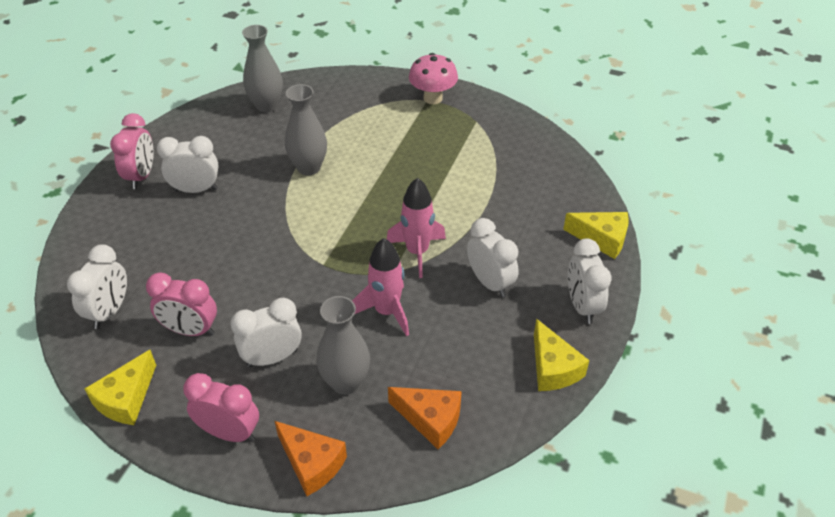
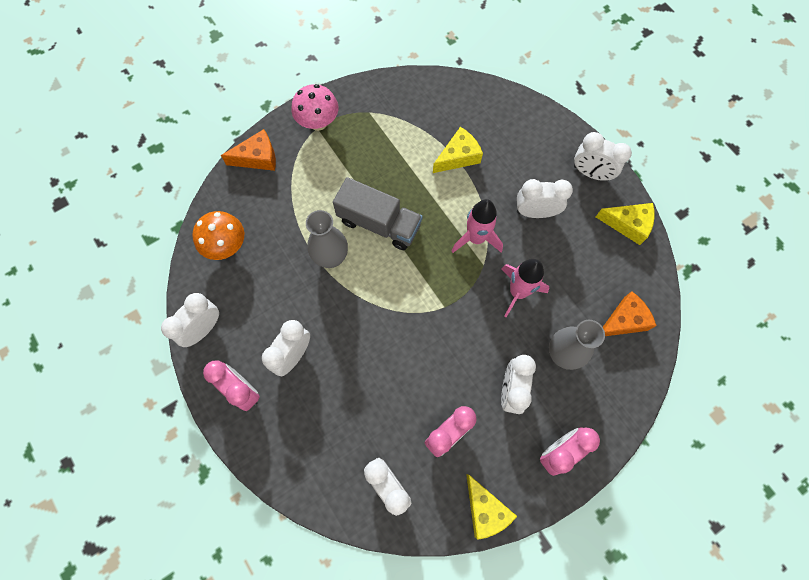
camera: 55 degrees left, 25 degrees up
grey vase [242,25,283,112] -> orange mushroom [192,211,244,260]
orange cheese [275,421,347,496] -> orange cheese moved to [221,129,276,171]
yellow cheese [563,212,629,259] -> yellow cheese moved to [433,127,483,173]
none -> white clock [161,293,219,347]
none -> grey truck [333,177,423,250]

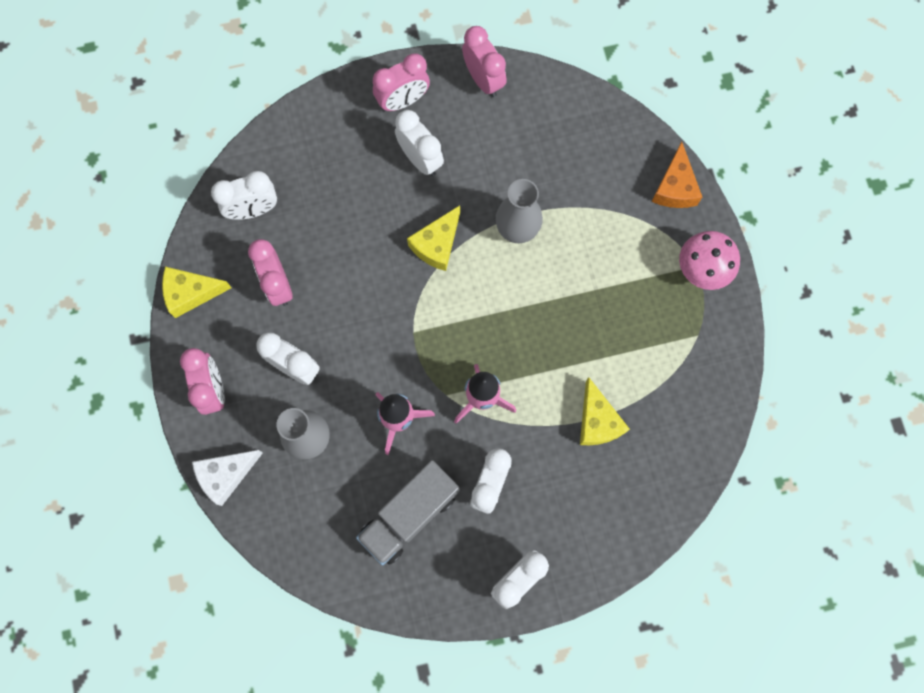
camera: 110 degrees right, 5 degrees up
white clock [161,293,219,347] -> pink clock [462,26,507,97]
orange mushroom [192,211,244,260] -> none
grey truck [333,177,423,250] -> grey truck moved to [356,460,459,565]
yellow cheese [596,203,655,245] -> yellow cheese moved to [407,205,460,271]
orange cheese [603,291,657,336] -> none
none -> white cheese [192,450,263,506]

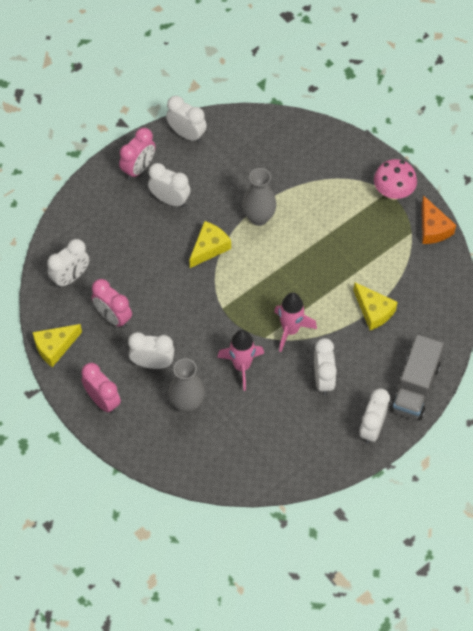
camera: 25 degrees left, 15 degrees down
white cheese [192,450,263,506] -> none
grey truck [356,460,459,565] -> grey truck moved to [390,334,444,420]
yellow cheese [407,205,460,271] -> yellow cheese turned 150 degrees counterclockwise [189,221,231,268]
pink clock [462,26,507,97] -> white clock [166,96,207,142]
orange cheese [651,141,702,208] -> orange cheese moved to [422,195,456,244]

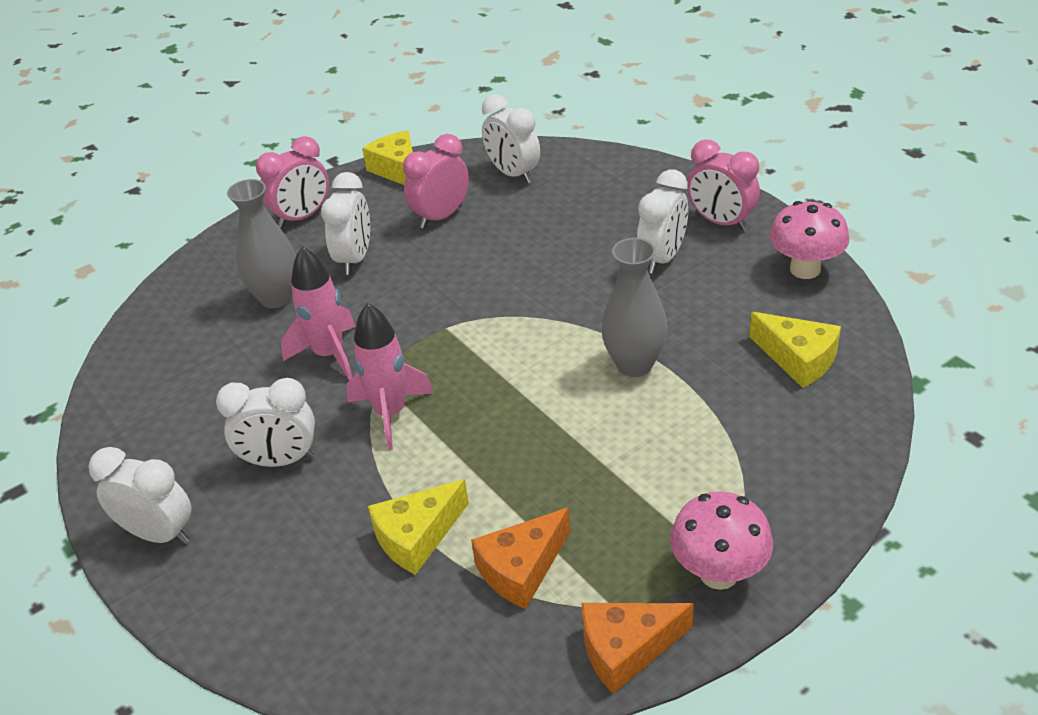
camera: 95 degrees right, 20 degrees down
white clock [166,96,207,142] -> pink mushroom [769,201,849,279]
yellow cheese [189,221,231,268] -> yellow cheese moved to [749,312,841,388]
grey truck [390,334,444,420] -> none
none -> orange cheese [471,508,570,609]

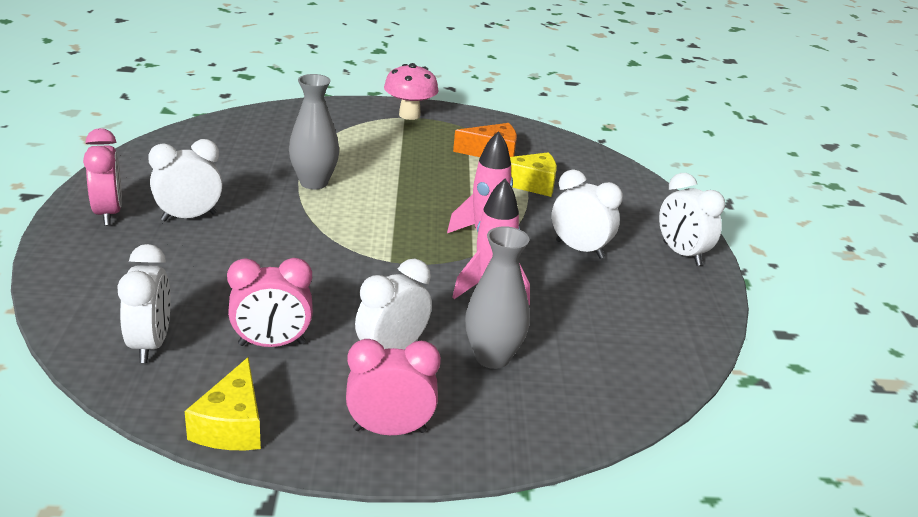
camera: 150 degrees left, 10 degrees down
orange cheese [582,603,694,694] -> none
yellow cheese [749,312,841,388] -> none
pink mushroom [769,201,849,279] -> none

